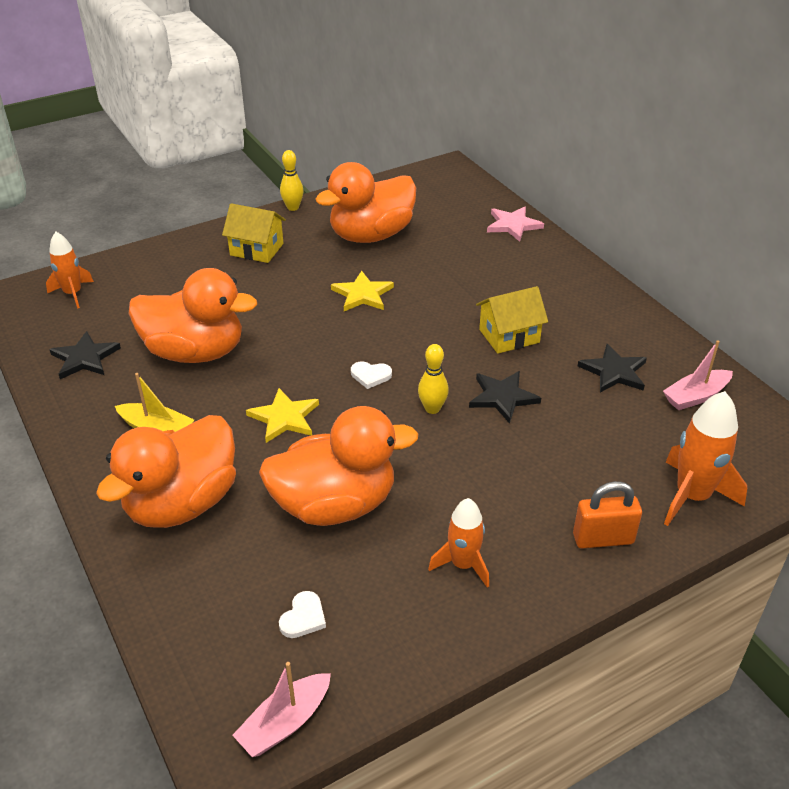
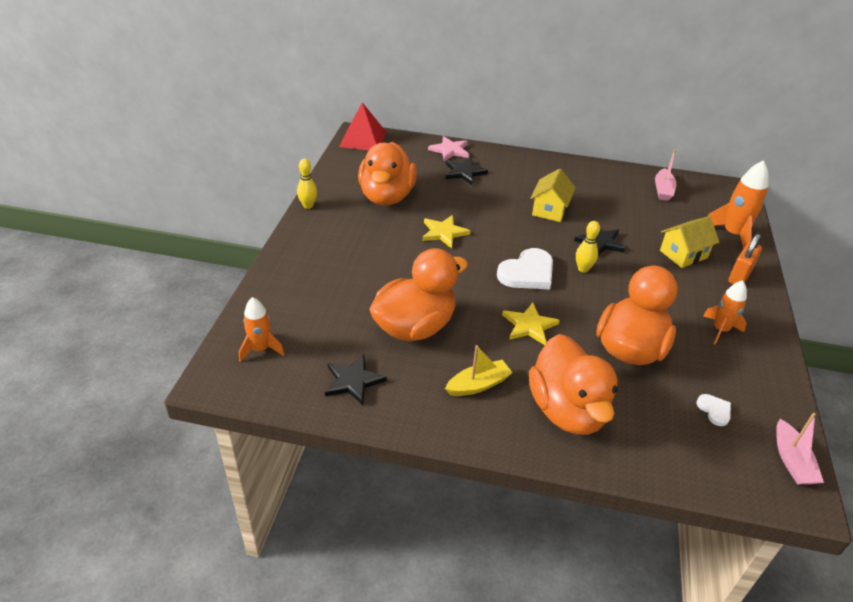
camera: 50 degrees left, 0 degrees up
yellow house [222,203,286,263] -> yellow house moved to [660,216,719,268]
white heart [351,361,392,389] -> white heart [497,248,553,289], size x2.04
black star [578,344,647,393] -> black star moved to [446,158,488,185]
none -> red pyramid [339,102,386,150]

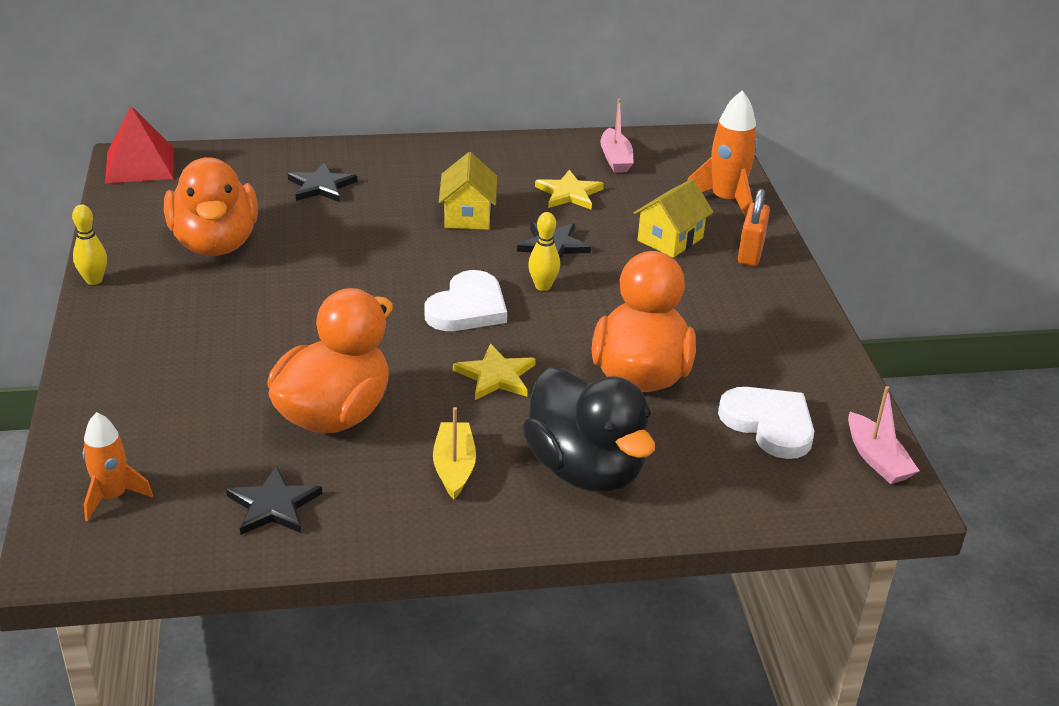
camera: 20 degrees left, 5 degrees down
yellow star [422,215,470,249] -> yellow star moved to [535,170,604,210]
pink star [428,136,469,161] -> none
yellow boat [445,345,513,396] -> yellow boat turned 45 degrees counterclockwise [433,407,476,499]
orange duck [529,334,618,435] -> black duck [522,367,655,493]
white heart [696,394,731,426] -> white heart [718,387,814,459], size x2.04
orange rocket [703,280,747,345] -> none

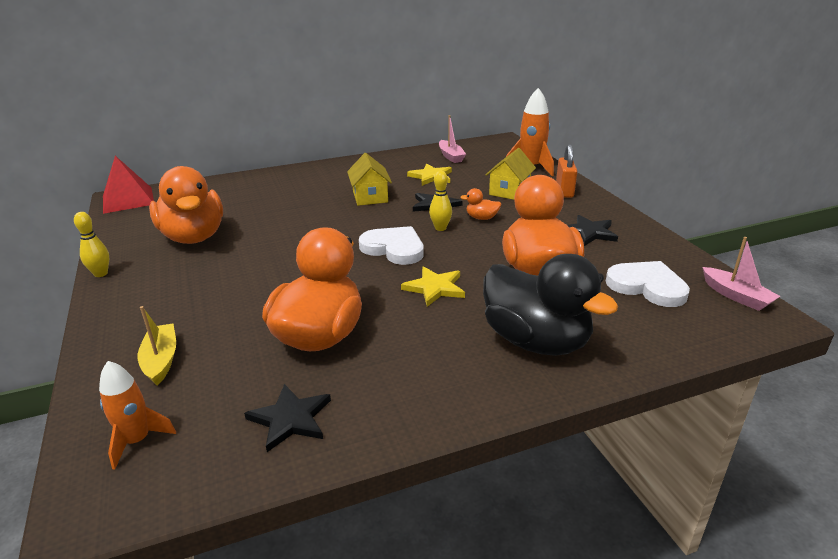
camera: 10 degrees left, 5 degrees down
black star [288,162,357,202] -> black star moved to [567,215,618,246]
white heart [424,270,507,331] -> white heart turned 75 degrees counterclockwise [359,226,424,265]
yellow boat [433,407,476,499] -> yellow boat moved to [138,306,176,385]
none -> orange duck [461,188,501,220]

